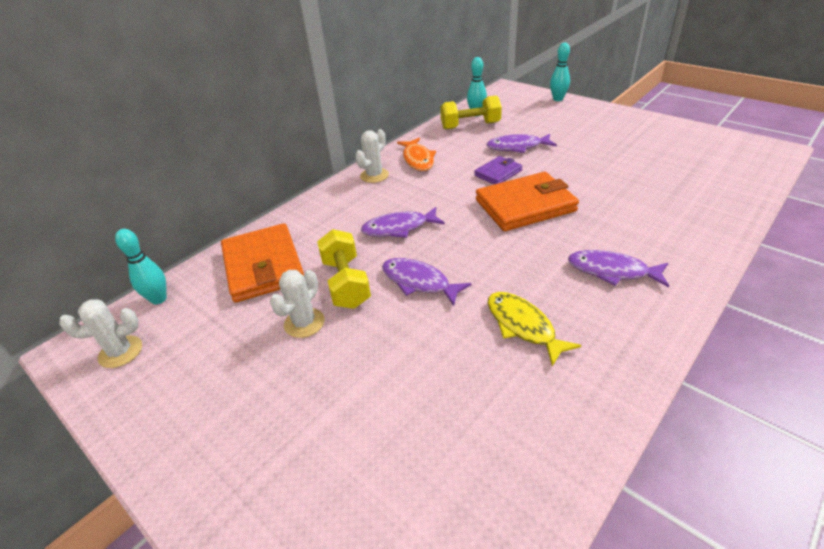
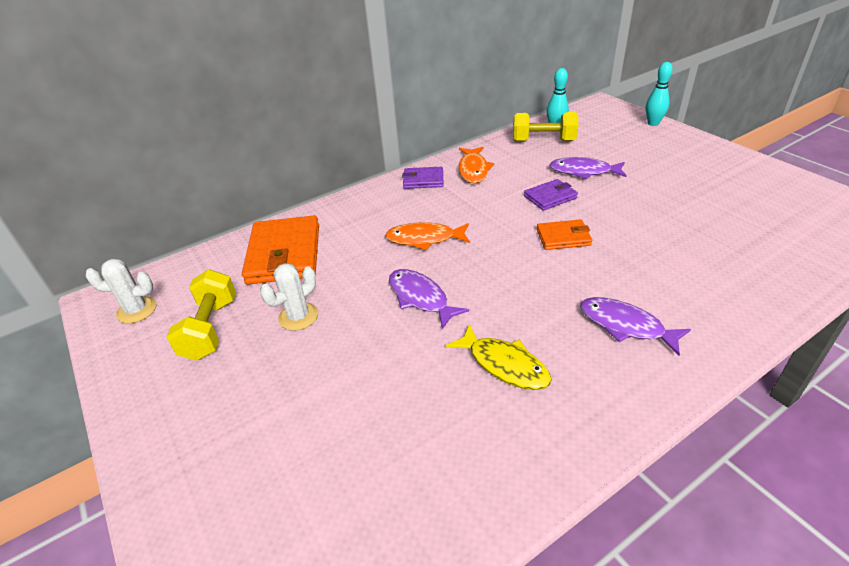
camera: 15 degrees right, 0 degrees up
turquoise bowling pin [115,229,167,305] -> none
yellow dumbbell [317,229,371,309] -> yellow dumbbell moved to [166,269,236,361]
white cactus [355,129,389,183] -> purple wallet [402,167,443,189]
purple fish [361,207,445,238] -> orange fish [385,222,470,250]
orange wallet [476,172,579,231] -> orange wallet [537,219,592,250], size x0.53
yellow fish [488,292,581,366] -> yellow fish turned 150 degrees clockwise [446,324,552,390]

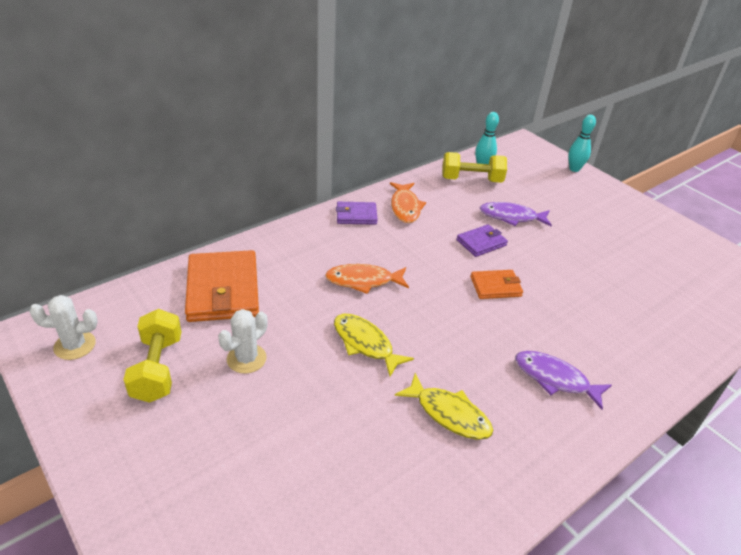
camera: 10 degrees left, 0 degrees up
purple fish [389,269,469,329] -> yellow fish [334,314,414,377]

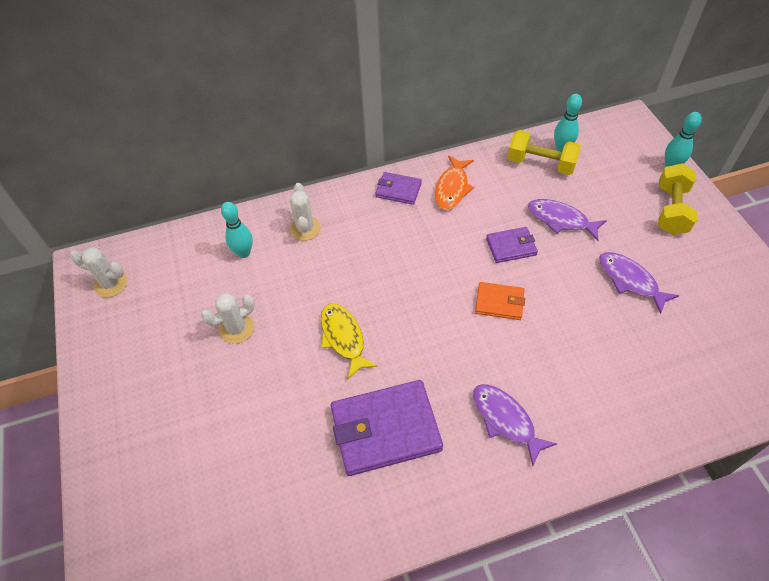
camera: 25 degrees right, 15 degrees up
yellow dumbbell [123,309,181,403] -> yellow dumbbell moved to [658,163,697,235]
orange wallet [185,250,259,322] -> turquoise bowling pin [221,202,253,258]
orange fish [325,264,409,294] -> none
yellow fish [395,373,493,440] -> purple wallet [331,380,443,476]
none -> white cactus [290,183,321,241]
none -> purple fish [599,252,679,314]

